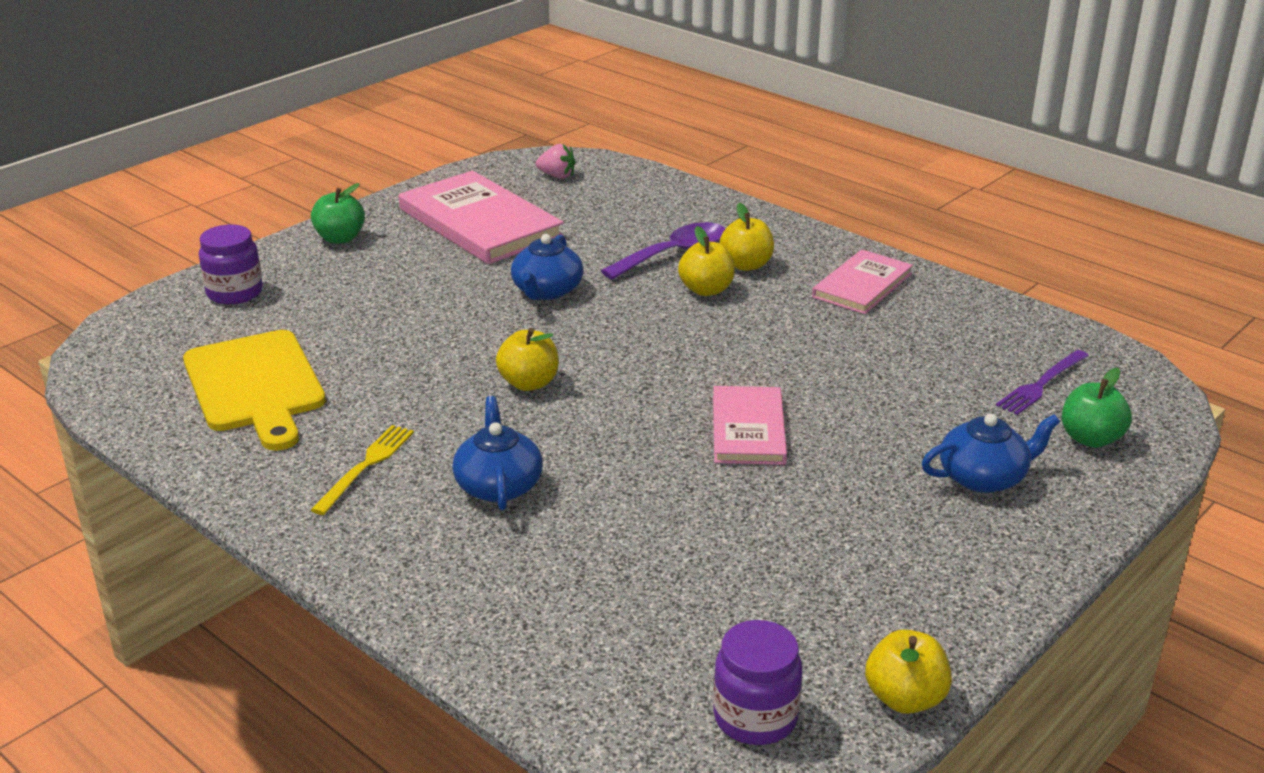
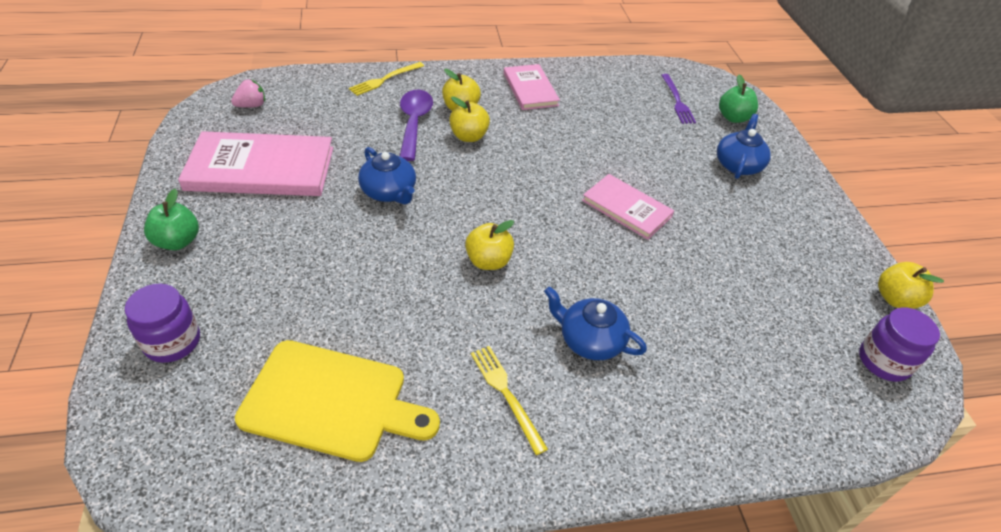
camera: 55 degrees left, 15 degrees up
none -> yellow fork [349,62,424,96]

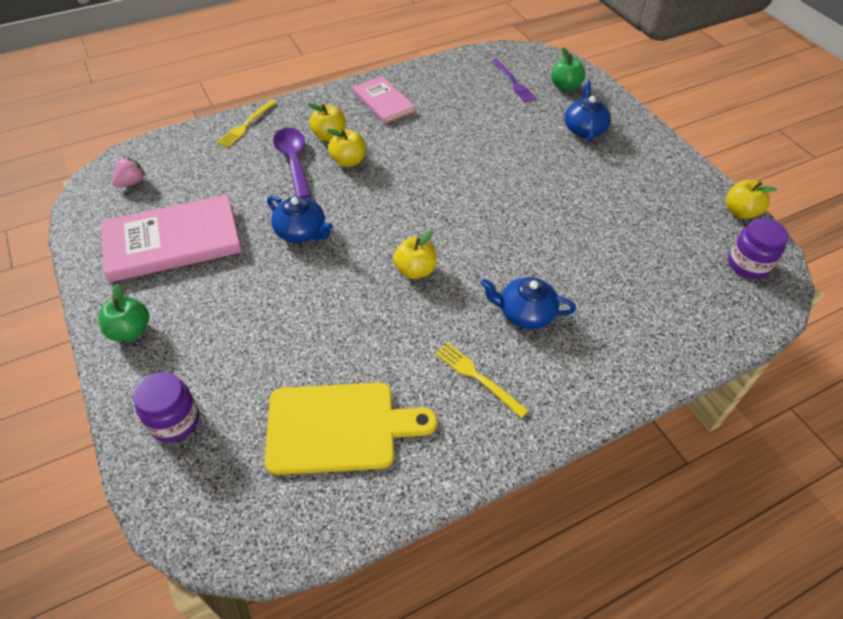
camera: 15 degrees left, 5 degrees up
pink book [582,174,674,240] -> none

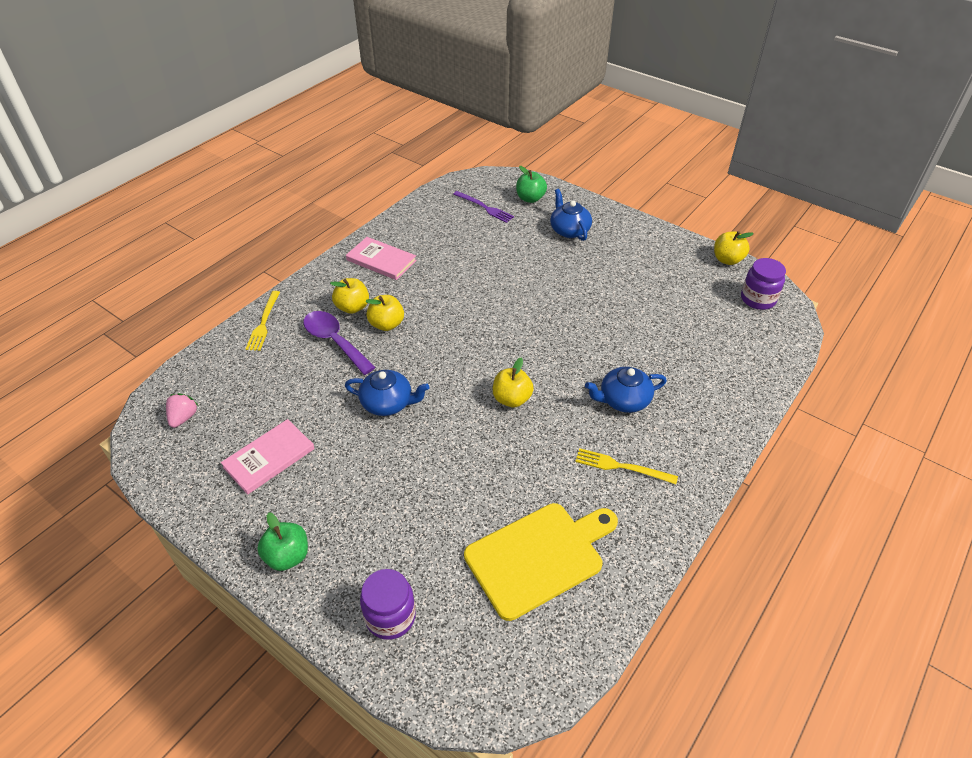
camera: 25 degrees left, 5 degrees down
pink book [101,195,242,282] -> pink book [221,419,315,495], size x0.60

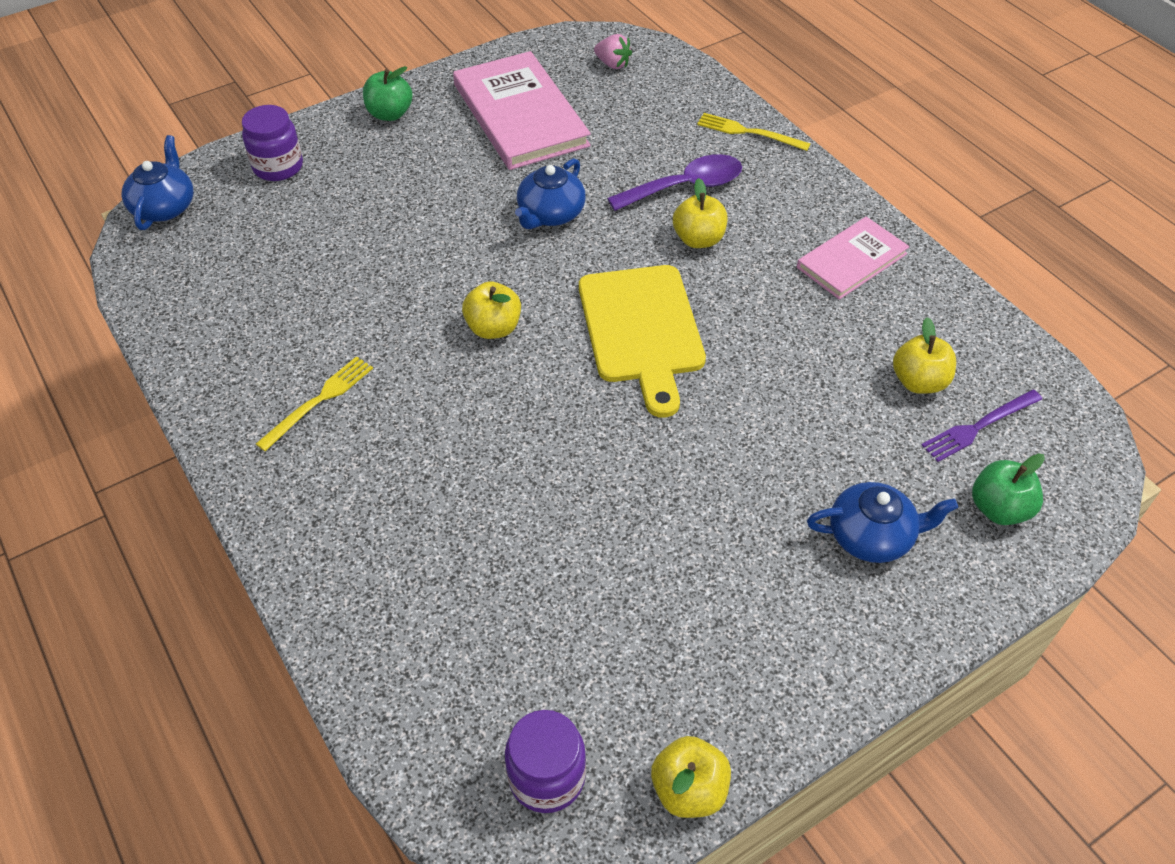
camera: 110 degrees right, 5 degrees up
pink book [221,419,315,495] -> pink book [453,51,591,170], size x1.68
yellow apple [330,278,369,314] -> yellow apple moved to [893,317,956,394]
yellow cutting board [464,503,618,621] -> yellow cutting board moved to [579,265,706,417]
blue teapot [585,367,667,413] -> blue teapot moved to [121,135,193,230]

